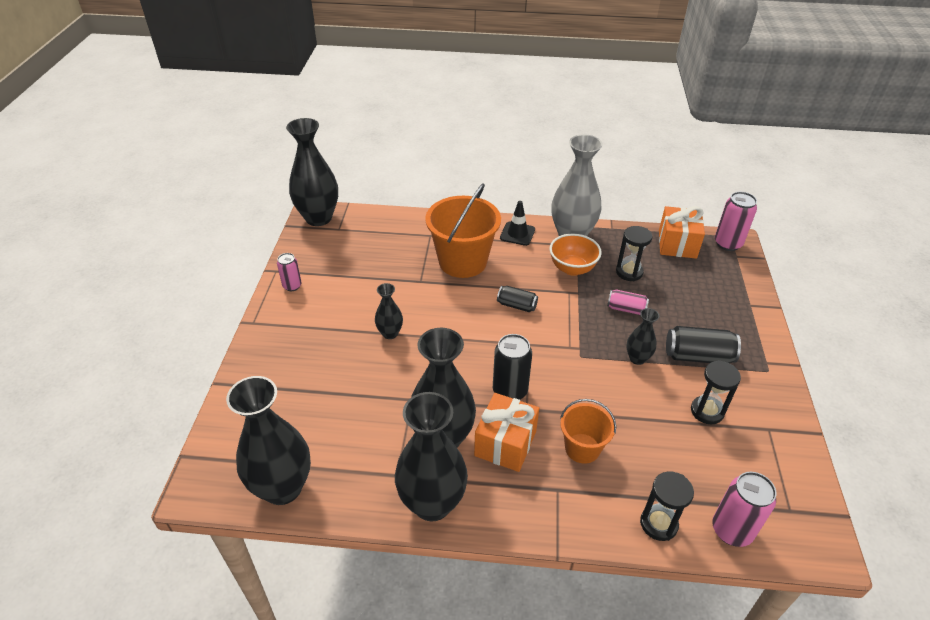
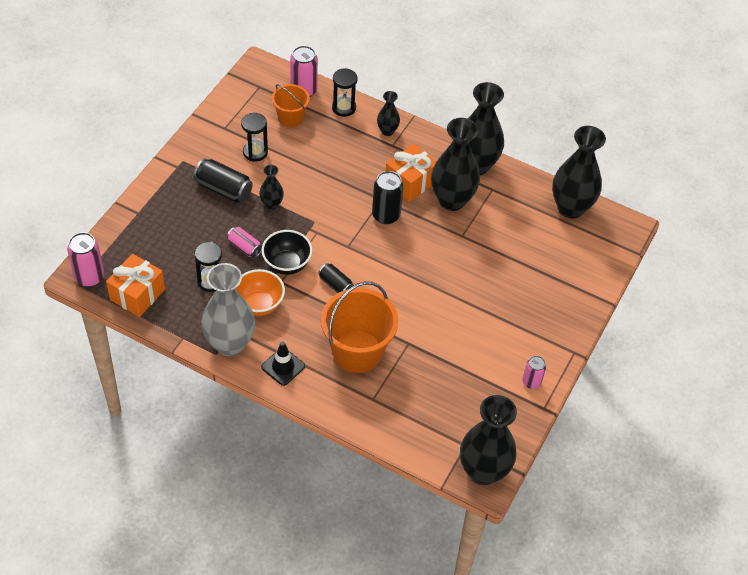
camera: 160 degrees left, 10 degrees up
black vase [375,283,403,339] -> black vase moved to [377,91,400,136]
orange bucket [560,399,616,464] -> orange bucket moved to [272,84,310,127]
none -> black bowl [262,230,312,275]

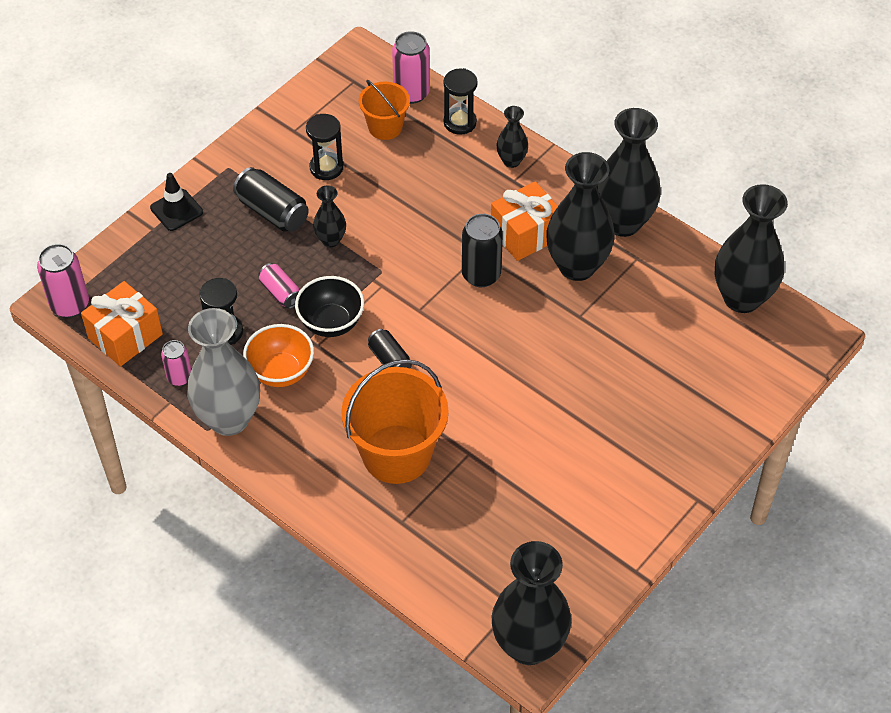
camera: 15 degrees right, 0 degrees up
black traffic cone [261,341,305,386] -> black traffic cone moved to [150,173,203,231]
pink can [523,356,546,389] -> pink can moved to [161,340,191,386]

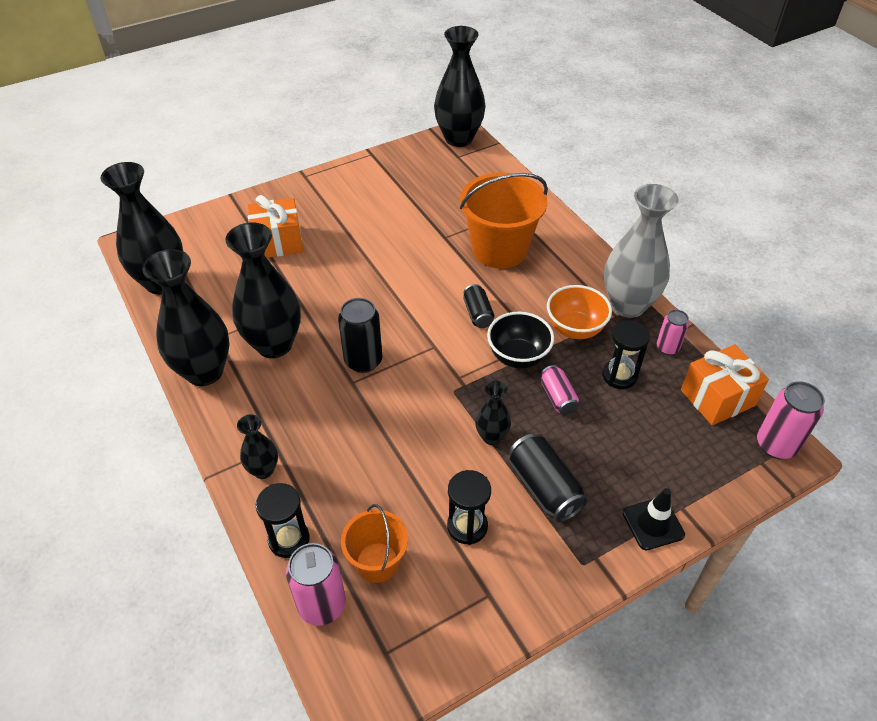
camera: 160 degrees left, 5 degrees down
orange gift [491,181,558,261] -> orange gift moved to [247,195,303,258]

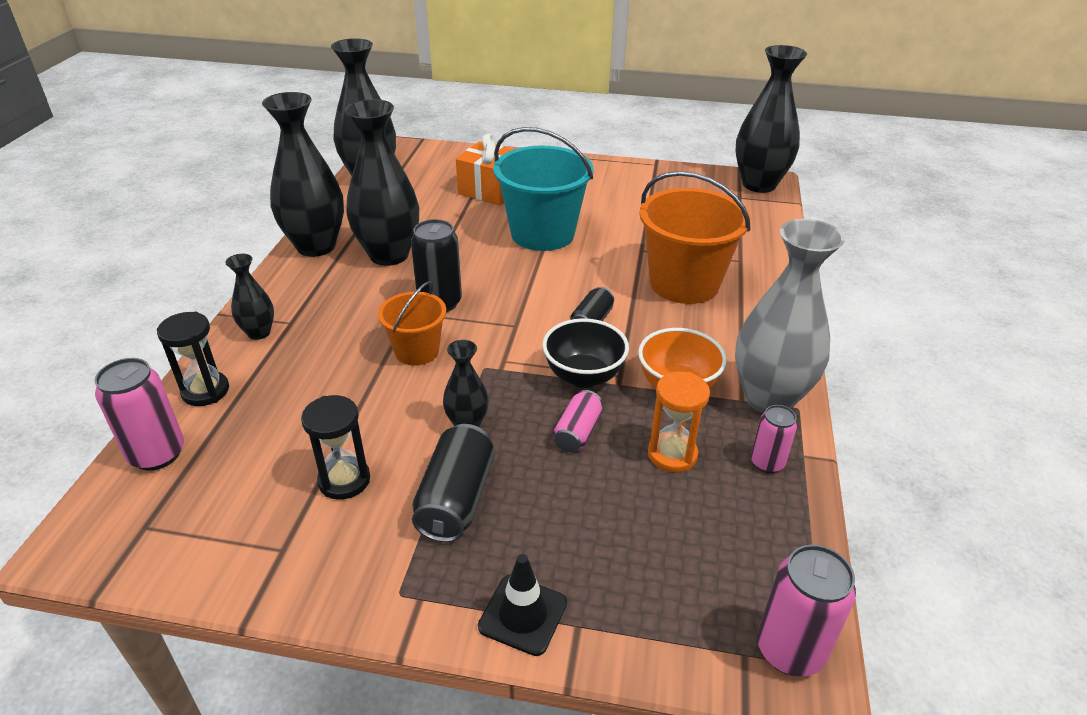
camera: 40 degrees right, 10 degrees down
orange bucket [341,504,408,583] -> orange bucket moved to [378,281,446,366]
black hourglass [602,320,650,389] -> orange hourglass [648,372,710,472]
orange gift [681,345,769,425] -> none
none -> turquoise bucket [493,127,593,251]

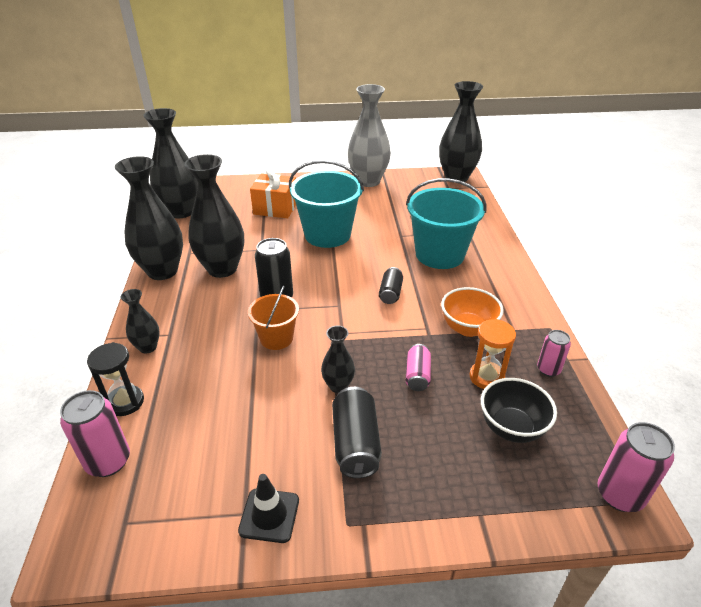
camera: 15 degrees left, 0 degrees up
black hourglass [301,395,370,500] -> none
black traffic cone [478,554,567,656] -> black traffic cone moved to [238,474,299,543]
black bowl [542,318,629,388] -> black bowl moved to [481,378,557,443]
orange bucket [639,171,751,304] -> turquoise bucket [406,178,487,269]
grey vase [735,219,845,413] -> grey vase moved to [348,84,391,187]

